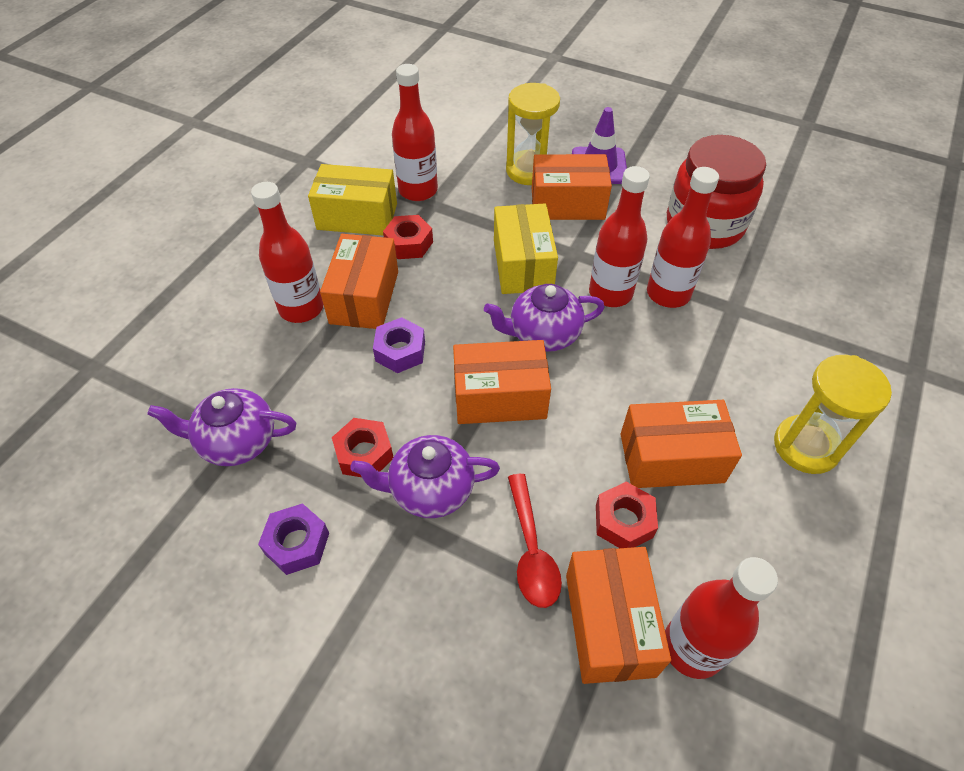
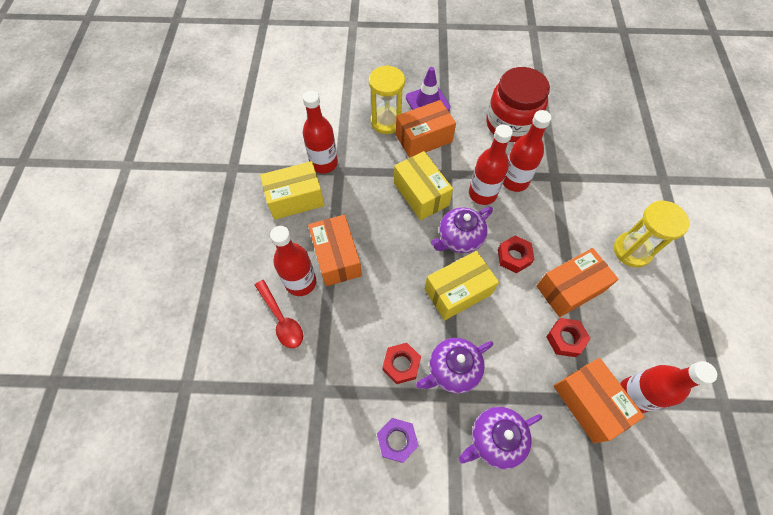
camera: 25 degrees left, 10 degrees up
purple teapot [147,388,296,466] -> purple teapot moved to [459,407,542,469]
purple nut [373,317,425,373] -> none
red nut [383,215,433,259] -> red nut moved to [498,236,534,273]
orange box [453,340,551,424] -> yellow box [425,251,499,320]
red spoon [508,474,562,608] -> red spoon moved to [255,280,303,348]

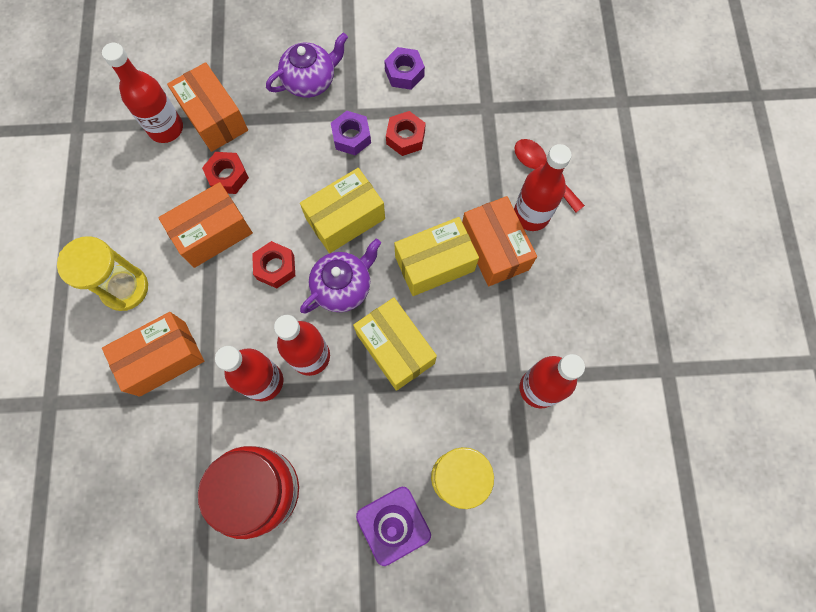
camera: 175 degrees right, 10 degrees up
yellow box [260,161,325,220] -> yellow box moved to [394,217,479,296]
orange box [396,100,456,158] -> orange box moved to [102,312,204,397]
purple teapot [416,338,493,393] -> purple nut [331,111,371,156]

